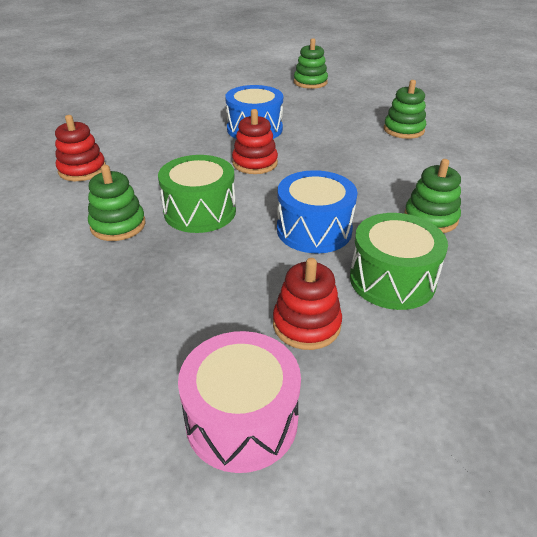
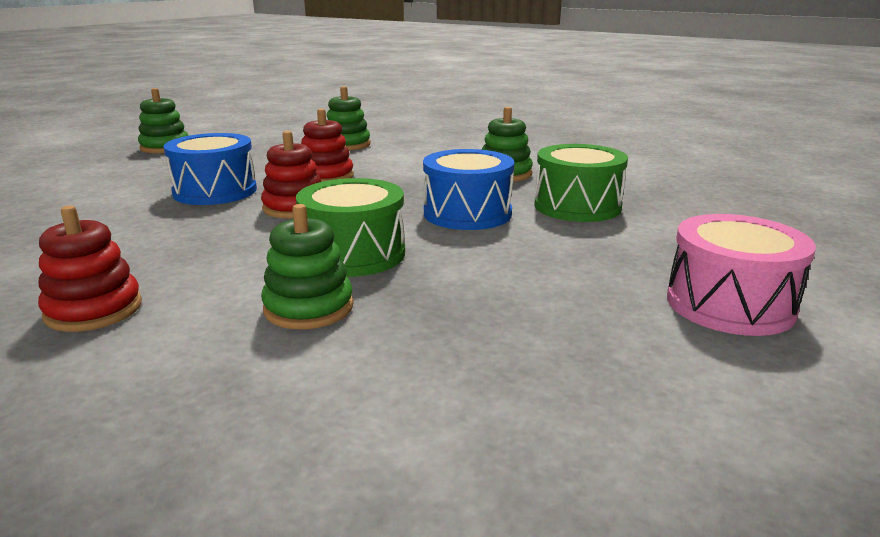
camera: 60 degrees left, 15 degrees down
red stacking toy [273,258,342,350] -> red stacking toy moved to [301,109,354,182]

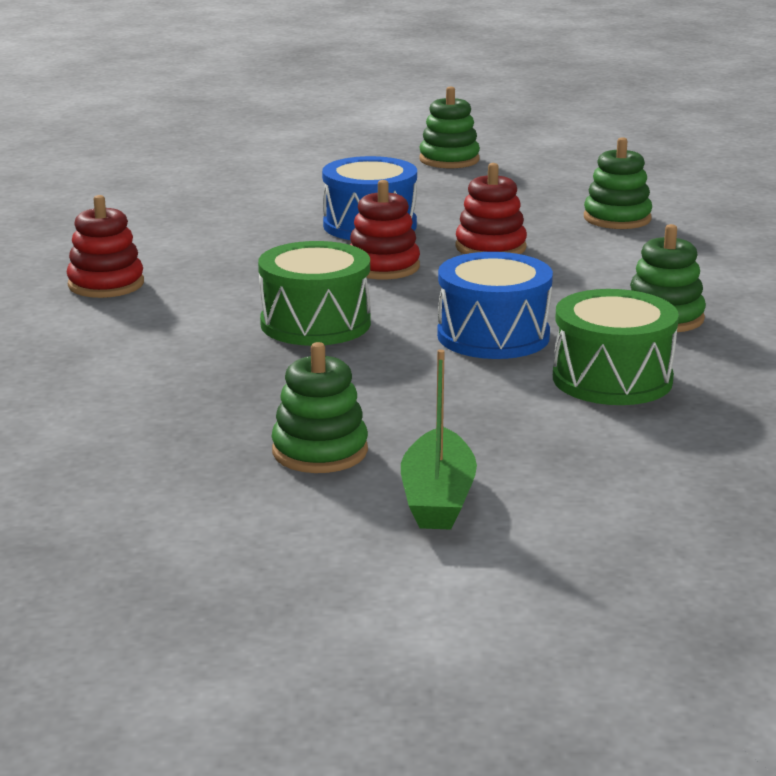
camera: 55 degrees right, 0 degrees up
green stacking toy [261,204,353,329] -> green stacking toy moved to [272,342,368,473]
pink drum [667,214,816,336] -> green boat [401,349,477,530]

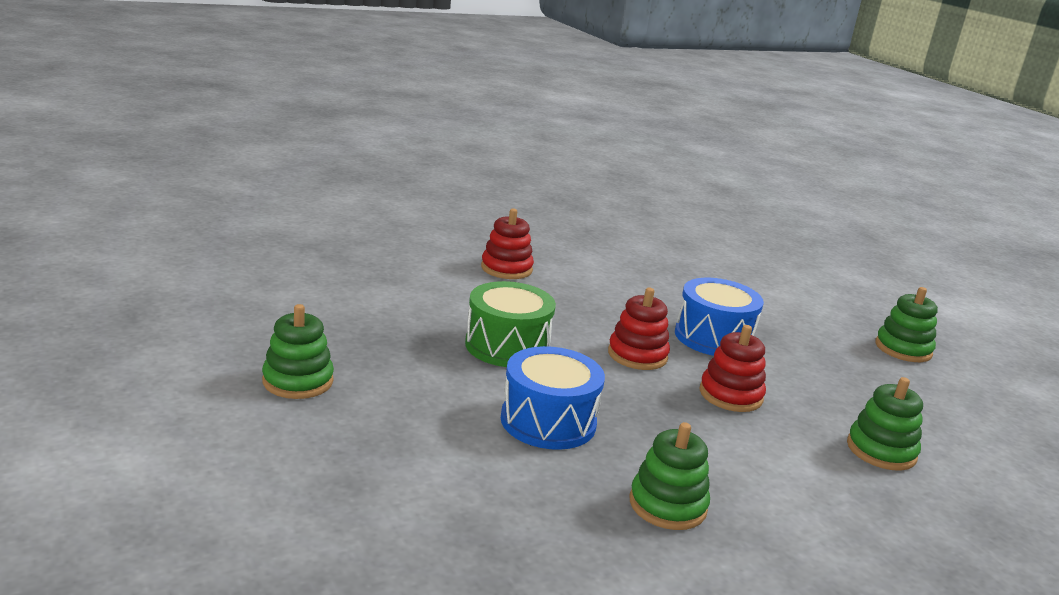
camera: 60 degrees right, 0 degrees up
green boat [401,349,477,530] -> none
green drum [553,289,679,405] -> none

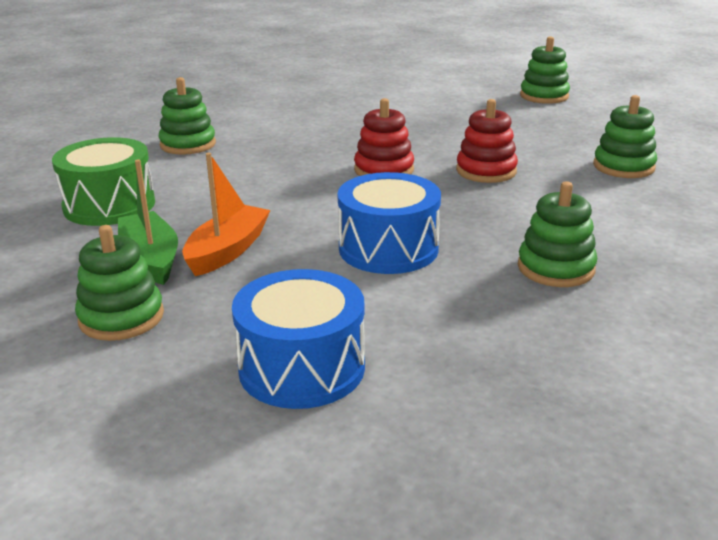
camera: 30 degrees left, 5 degrees up
green drum [465,281,556,367] -> green drum moved to [52,137,155,226]
red stacking toy [481,208,534,279] -> green stacking toy [159,77,216,155]
blue drum [675,278,764,356] -> blue drum moved to [232,269,365,409]
none -> green boat [118,159,178,285]
none -> orange boat [182,153,270,276]

